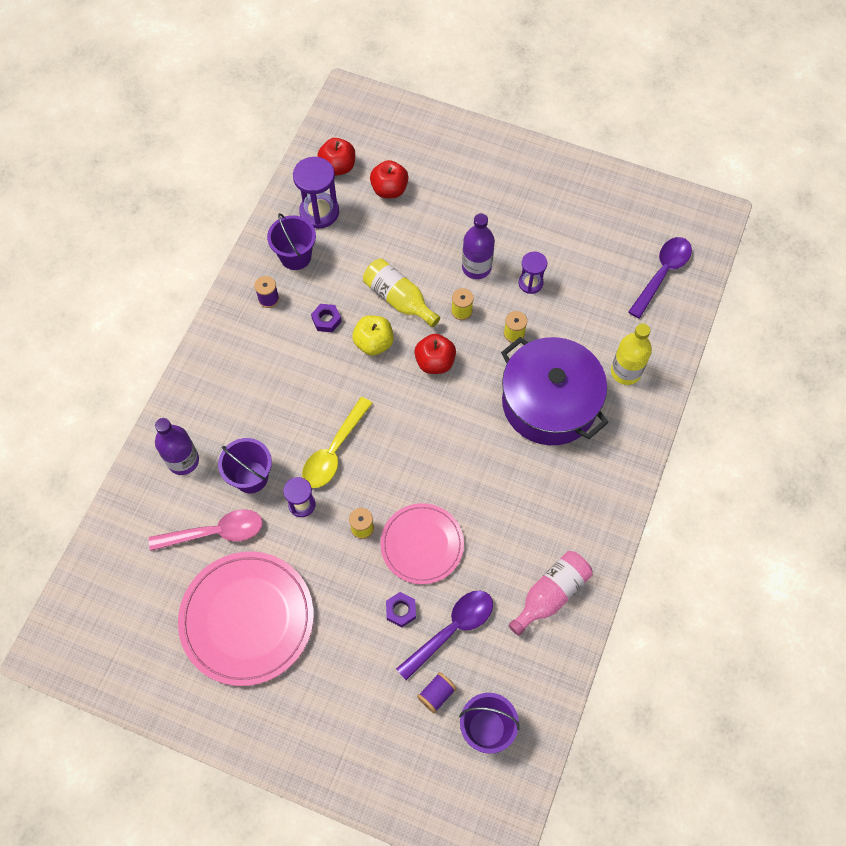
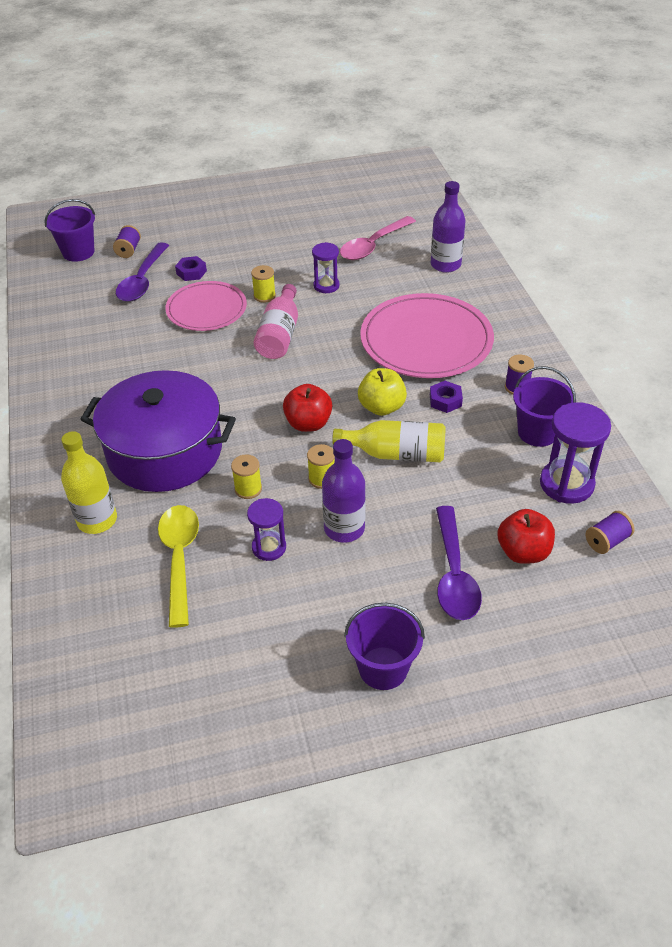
camera: 145 degrees right, 20 degrees down
pink plate [178,551,314,686] -> pink plate moved to [360,293,494,378]
purple bucket [218,438,272,493] -> purple bucket moved to [344,603,425,690]
yellow spoon [302,397,373,488] -> yellow spoon moved to [158,505,199,628]
red apple [317,138,355,176] -> purple spool [586,511,635,554]
pink bottle [509,551,593,636] -> pink bottle moved to [254,284,298,359]
purple spoon [628,237,692,319] -> purple spoon moved to [436,506,482,620]

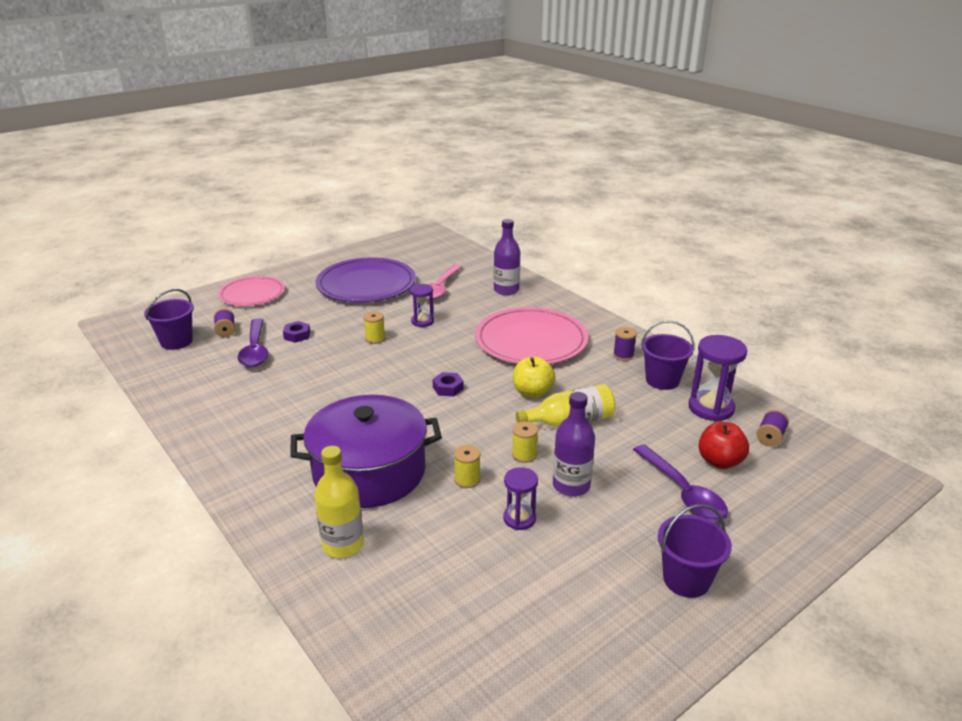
camera: 25 degrees left, 15 degrees down
yellow spoon [158,505,199,628] -> none
pink plate [165,281,247,331] -> pink plate moved to [218,276,285,306]
pink bottle [254,284,298,359] -> none
red apple [283,384,332,432] -> none
purple nut [430,381,463,413] -> purple nut moved to [433,372,464,396]
none -> purple plate [316,257,416,302]

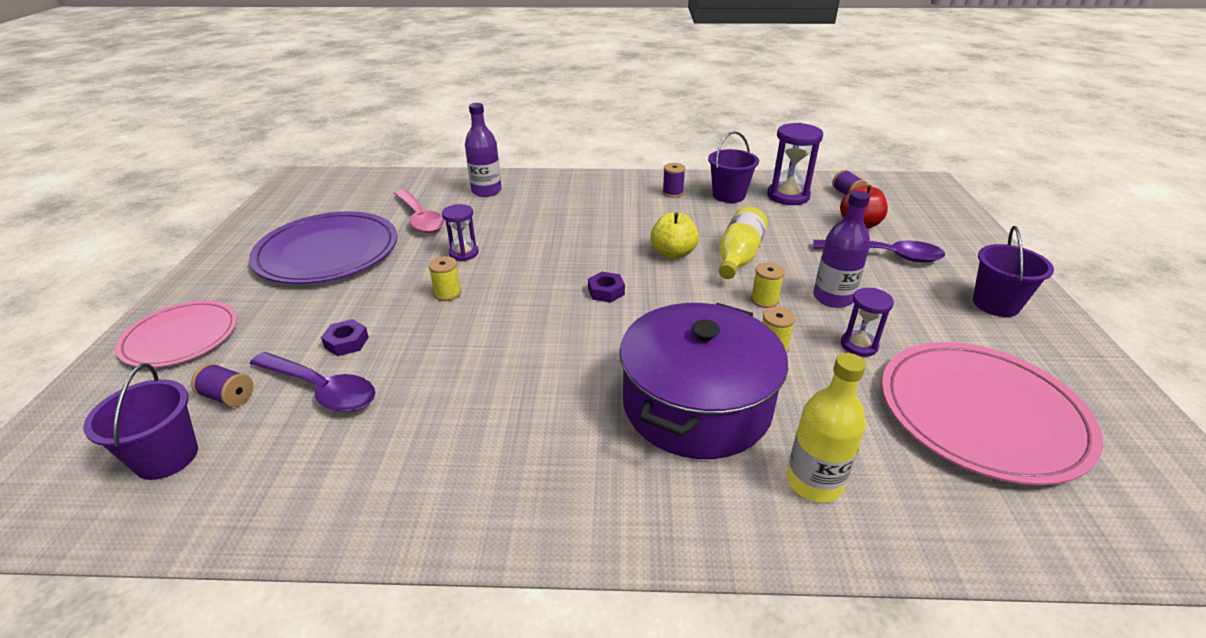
camera: 50 degrees left, 5 degrees up
pink plate [475,307,588,364] -> pink plate moved to [882,342,1103,485]

